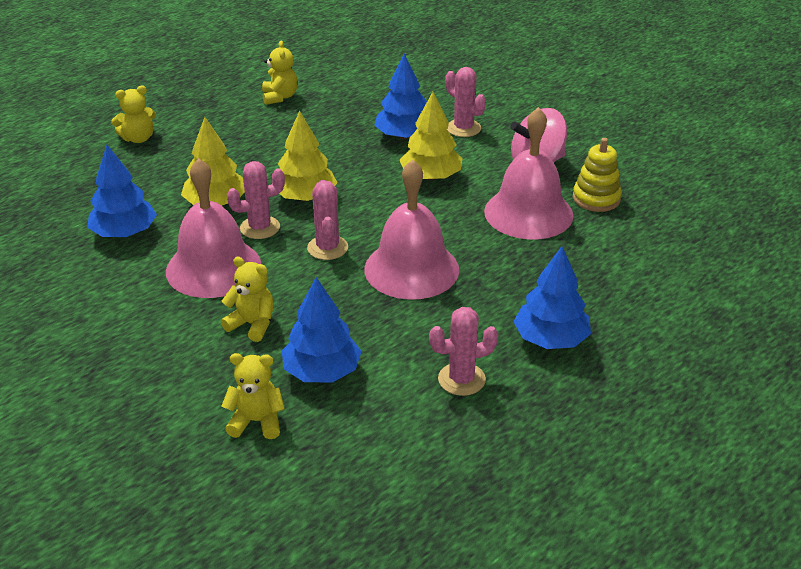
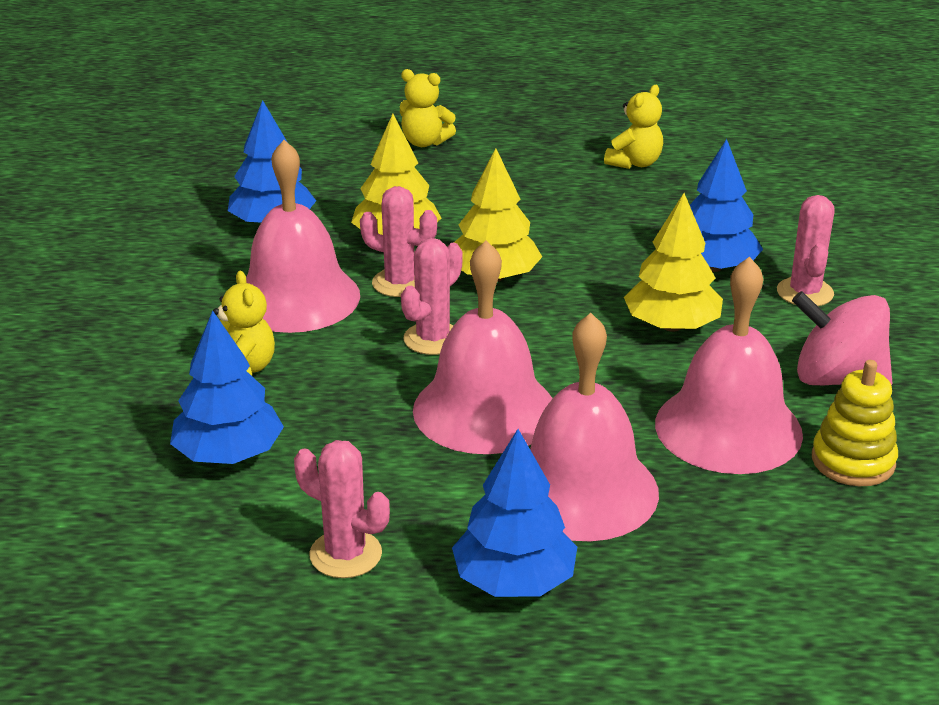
camera: 45 degrees right, 5 degrees down
yellow teddy bear [221,353,285,439] -> none
none -> pink bell [530,313,659,541]

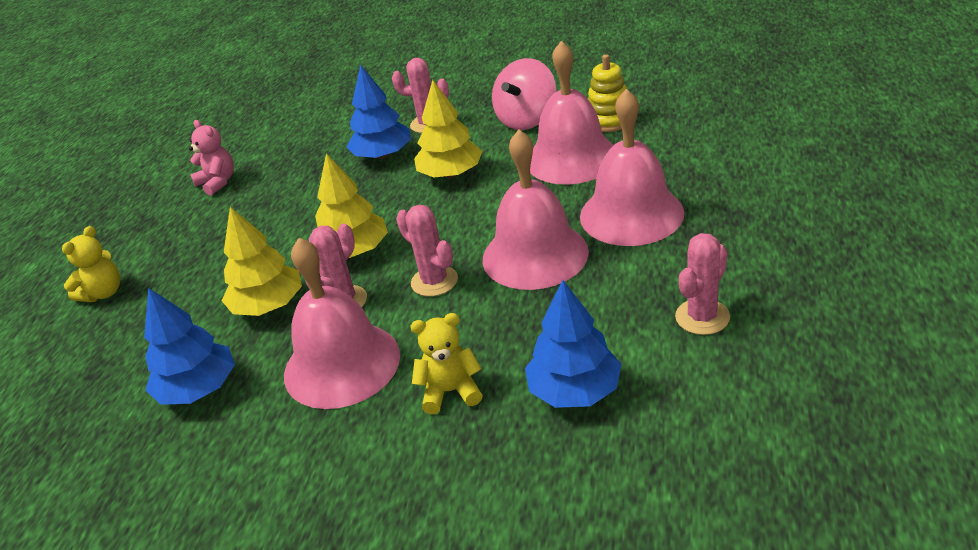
camera: 75 degrees left, 5 degrees up
blue tree [452,429,577,597] -> none
yellow teddy bear [604,85,663,169] -> pink teddy bear [189,120,234,196]

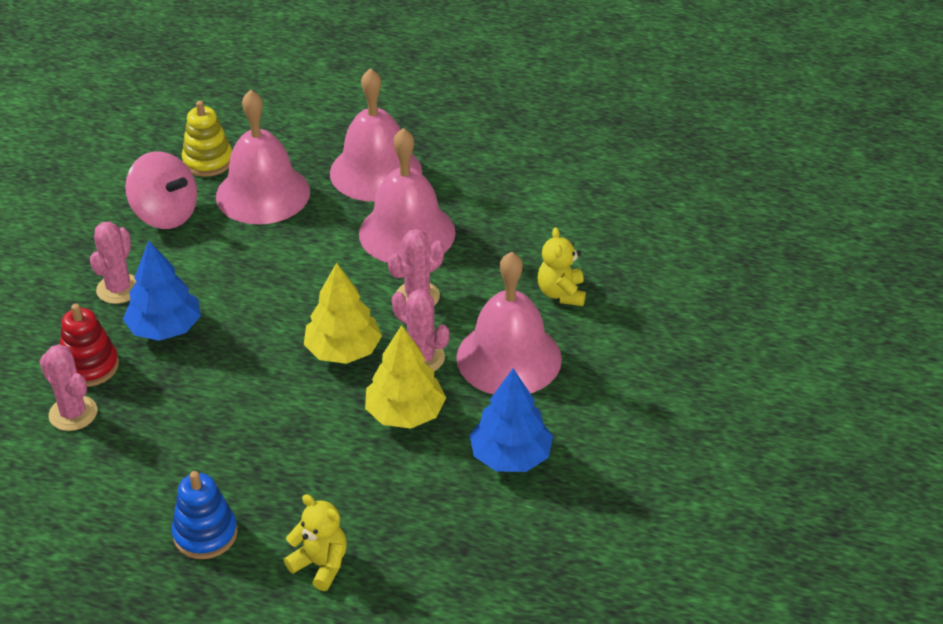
camera: 90 degrees left, 5 degrees up
pink teddy bear [189,120,234,196] -> none
yellow tree [414,80,482,178] -> none
blue tree [525,280,621,408] -> none
pink cactus [675,233,730,335] -> pink cactus moved to [39,344,97,431]
none -> red stacking toy [60,304,119,387]
none -> blue stacking toy [172,471,238,559]

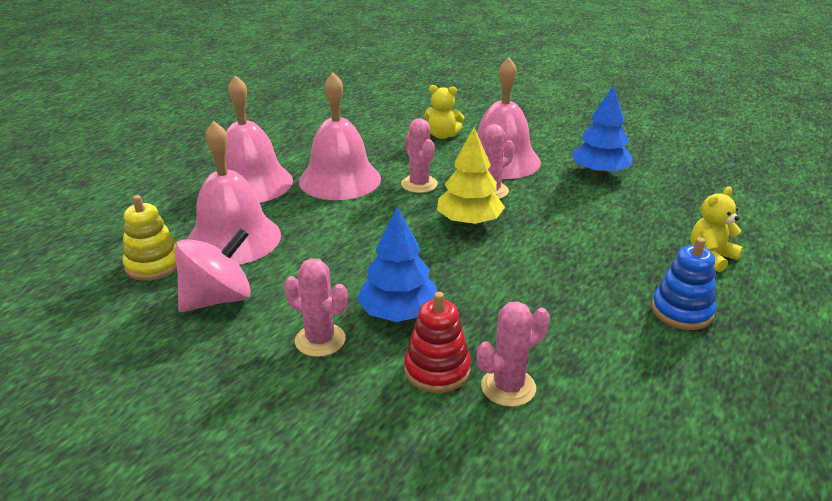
camera: 75 degrees left, 10 degrees down
yellow tree [365,325,446,429] -> none

